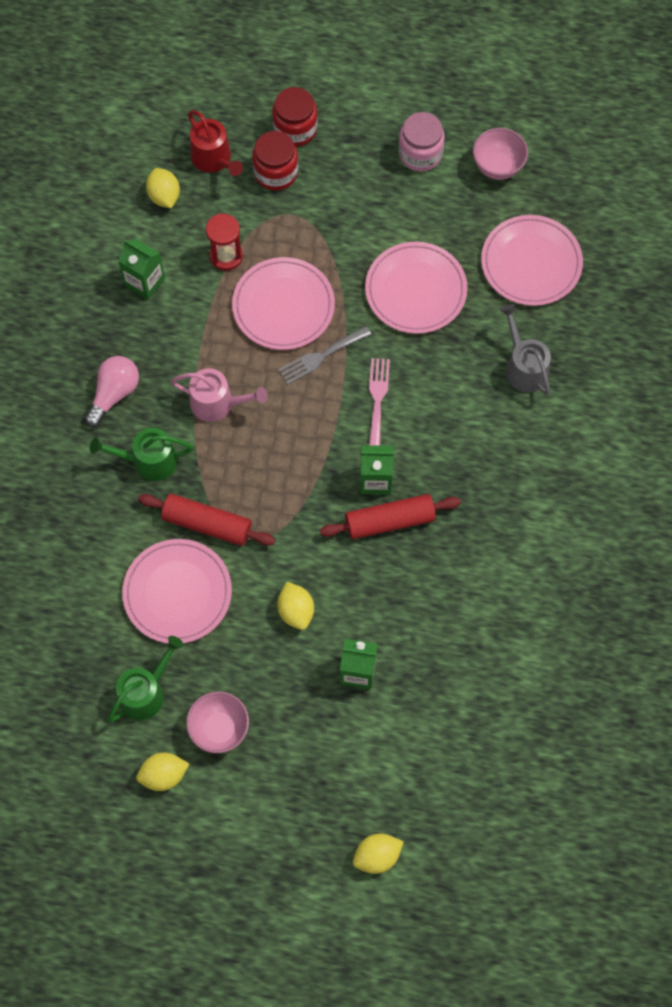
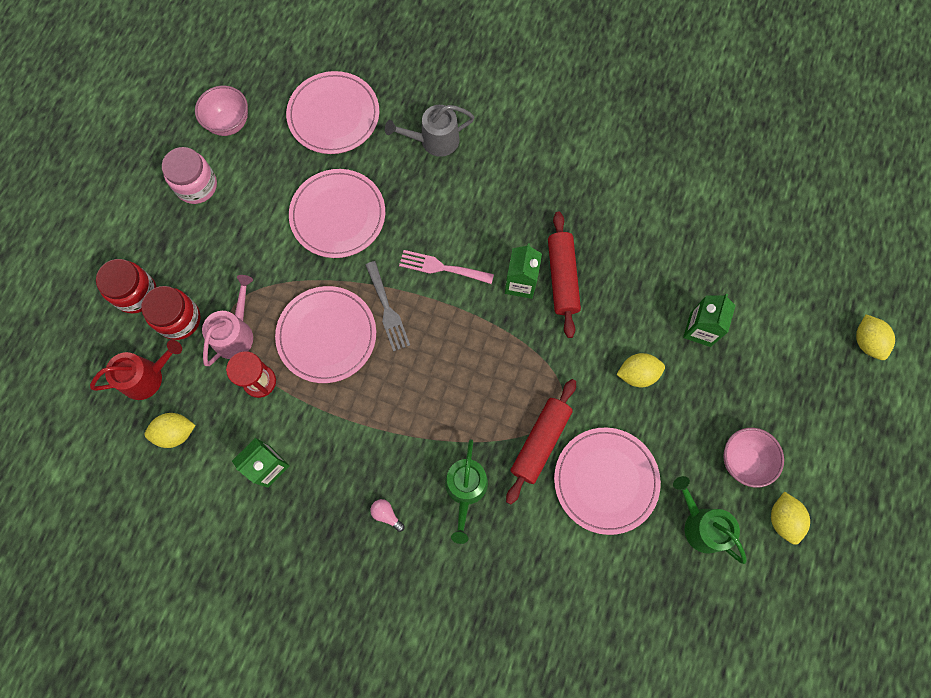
camera: 80 degrees left, 5 degrees up
pink light bulb [84,356,139,427] -> pink light bulb [370,499,404,532], size x0.51
pink watering can [171,368,268,422] -> pink watering can moved to [202,275,253,366]

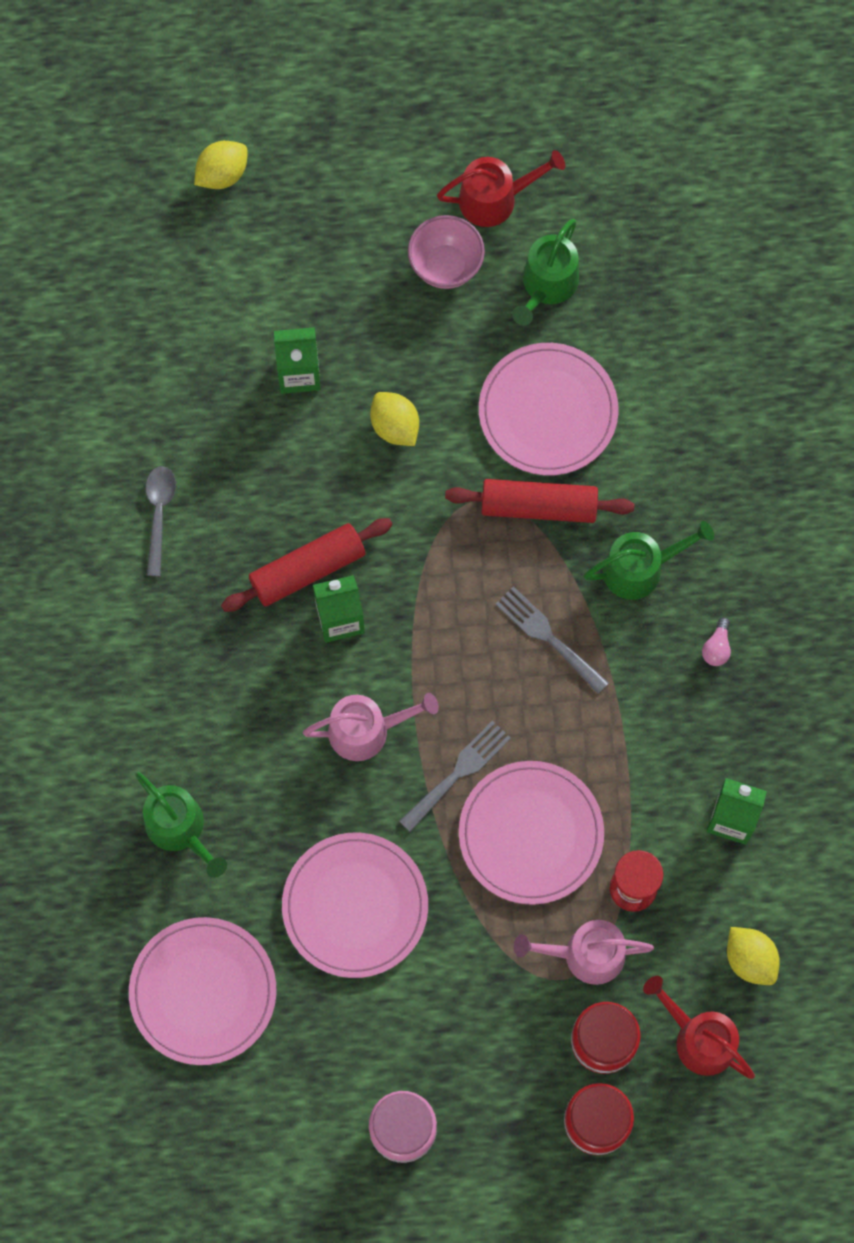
camera: 115 degrees left, 0 degrees up
pink bowl [195,86,248,136] -> none
grey watering can [385,105,475,157] -> green watering can [135,772,227,878]
pink fork [399,250,494,284] -> pink watering can [303,693,439,761]
yellow lemon [771,491,810,545] -> red watering can [437,150,565,227]
none -> grey spoon [145,466,176,576]
none -> grey fork [496,586,608,693]

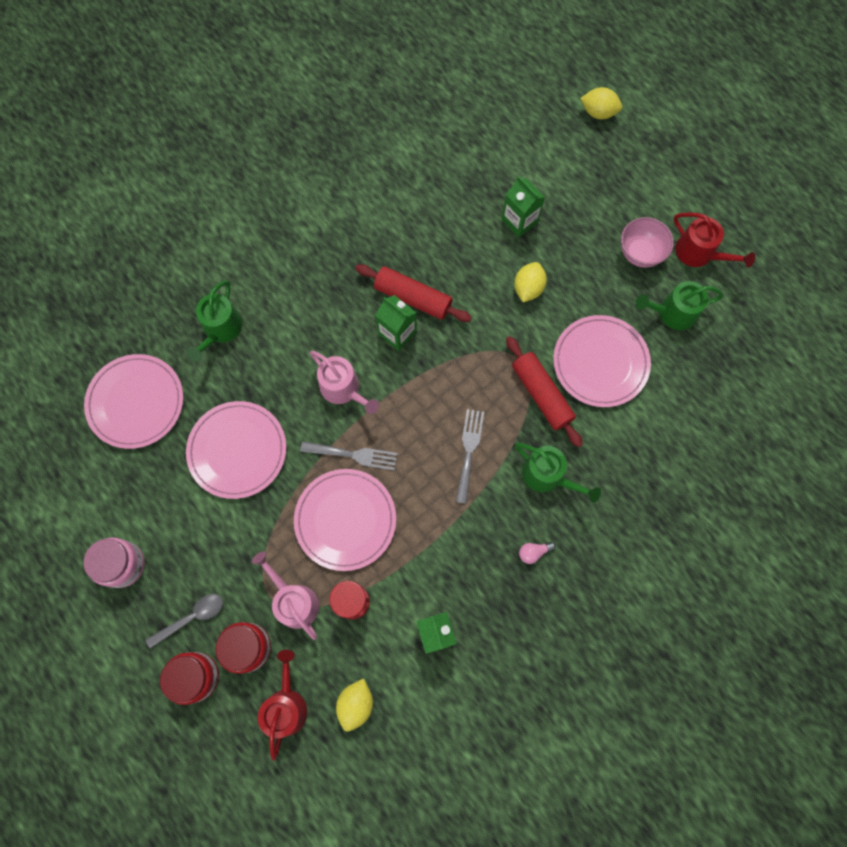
camera: 55 degrees right, 0 degrees up
grey spoon [145,466,176,576] -> grey spoon moved to [146,594,223,649]

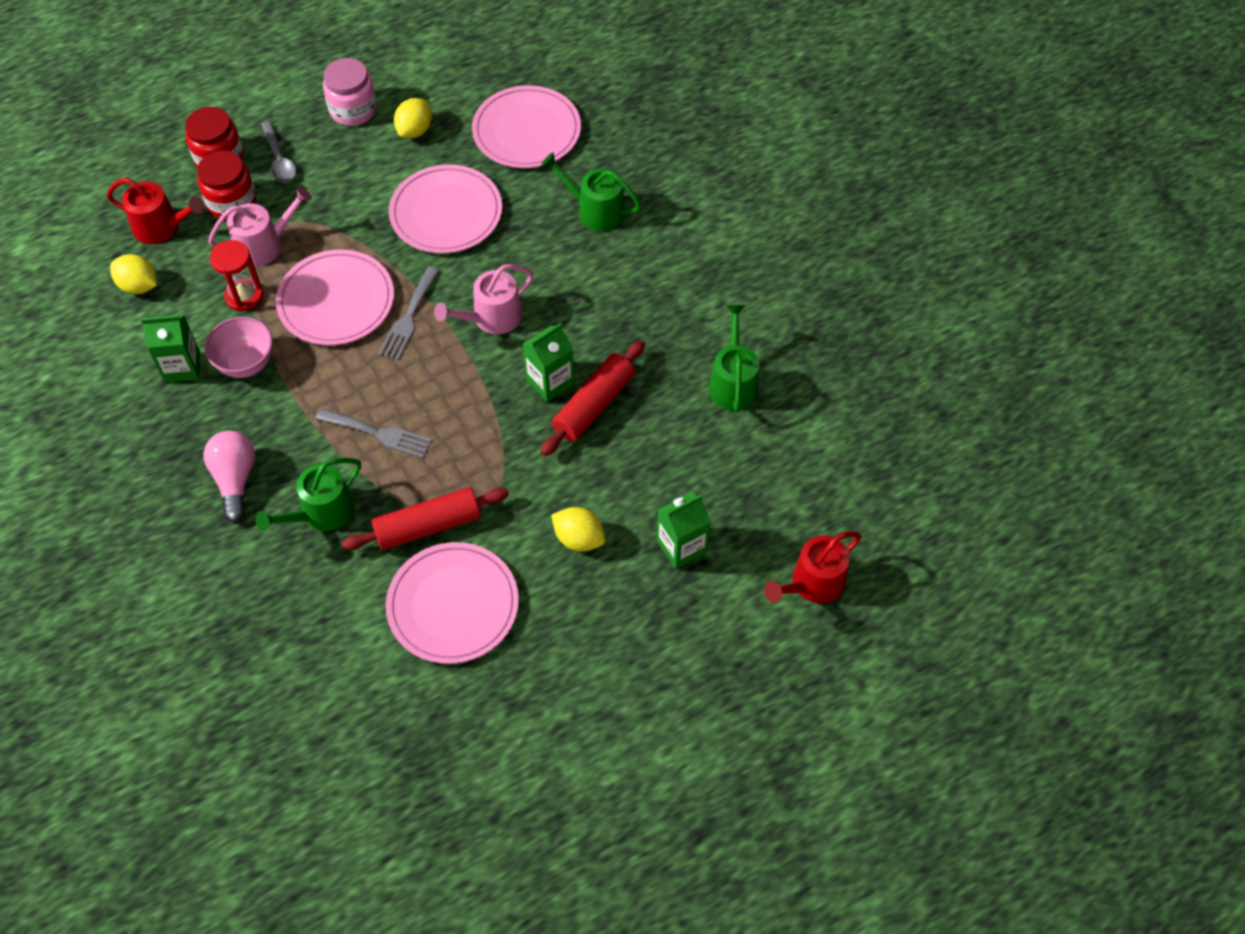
camera: 100 degrees right, 15 degrees down
pink light bulb [519,542,555,564] -> pink light bulb [203,431,255,523], size x1.96
yellow lemon [580,87,622,119] -> yellow lemon moved to [394,98,432,138]
pink bowl [621,217,674,268] -> pink bowl moved to [205,317,273,378]
green watering can [636,281,723,330] -> green watering can moved to [709,305,759,412]
red watering can [674,213,755,267] -> red watering can moved to [764,531,861,603]

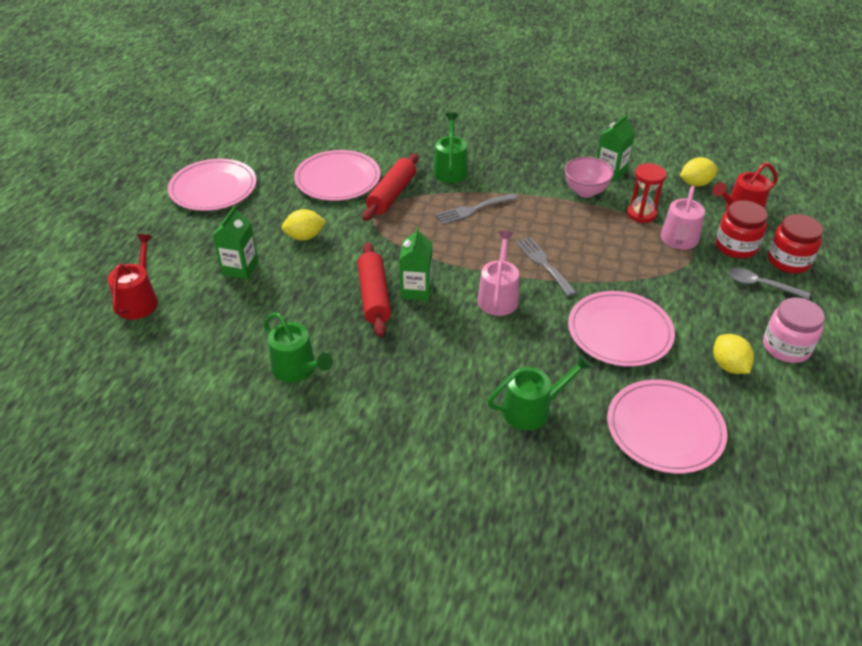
camera: 135 degrees right, 15 degrees down
pink light bulb [203,431,255,523] -> none
pink plate [276,249,394,345] -> pink plate moved to [168,158,257,211]

